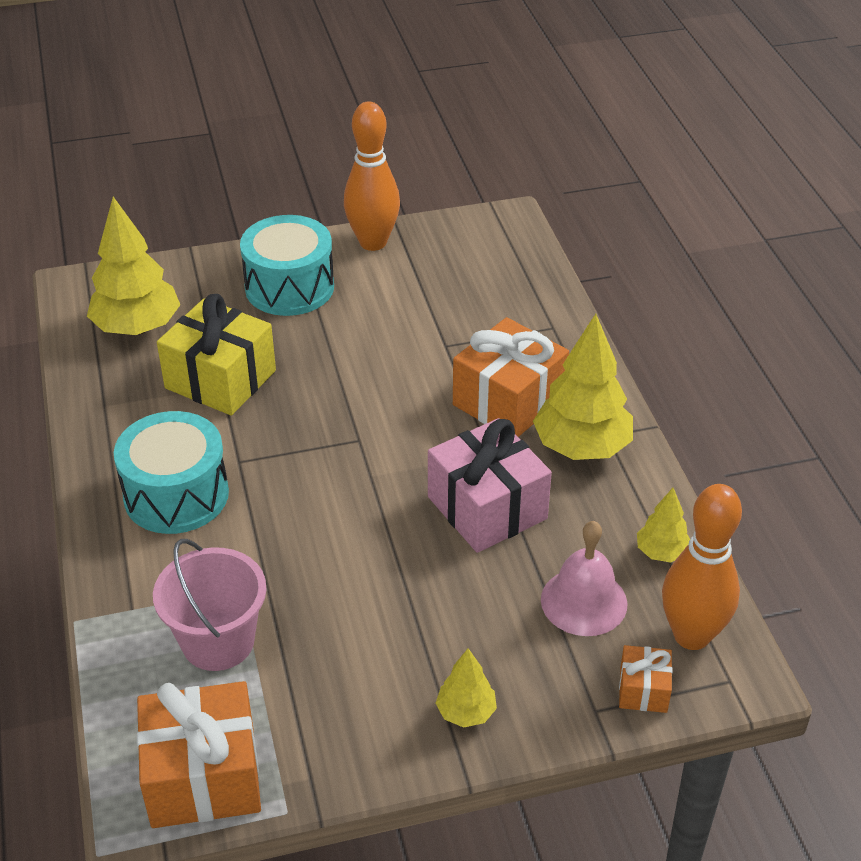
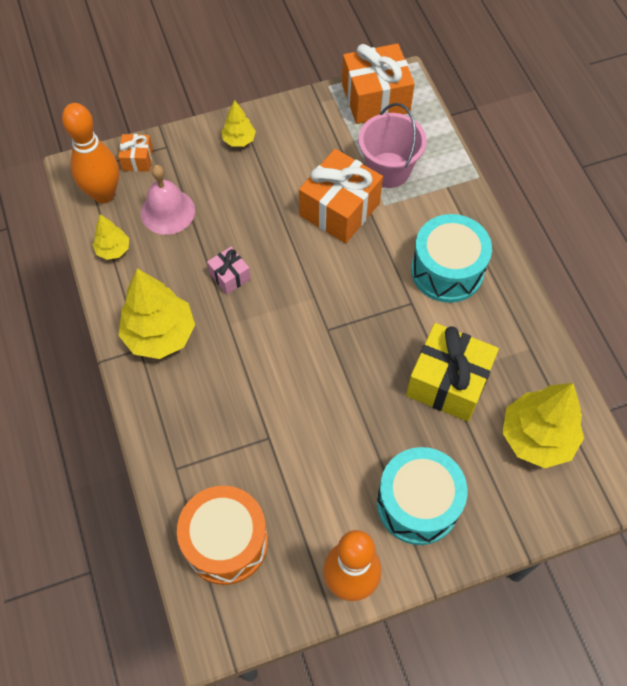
camera: 175 degrees right, 20 degrees up
pink gift [428,418,552,553] -> pink gift [207,247,251,294], size x0.49
orange gift [453,317,569,437] -> orange gift moved to [299,149,383,243]
none -> orange drum [177,486,268,585]

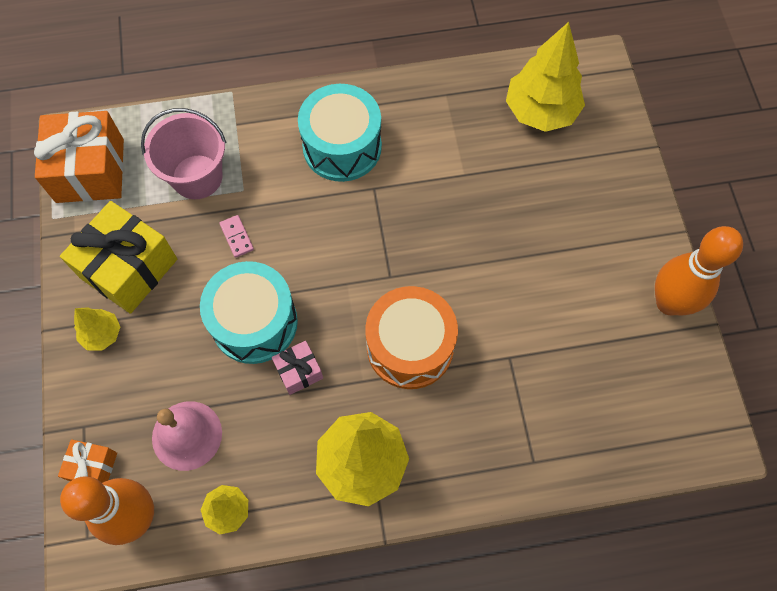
camera: 80 degrees left, 5 degrees up
orange drum [177,486,268,585] -> orange drum moved to [365,286,458,389]
orange gift [299,149,383,243] -> pink domino [219,215,254,258]
turquoise drum [377,447,467,545] -> turquoise drum moved to [200,261,298,364]
yellow gift [406,323,499,422] -> yellow gift moved to [60,201,177,314]

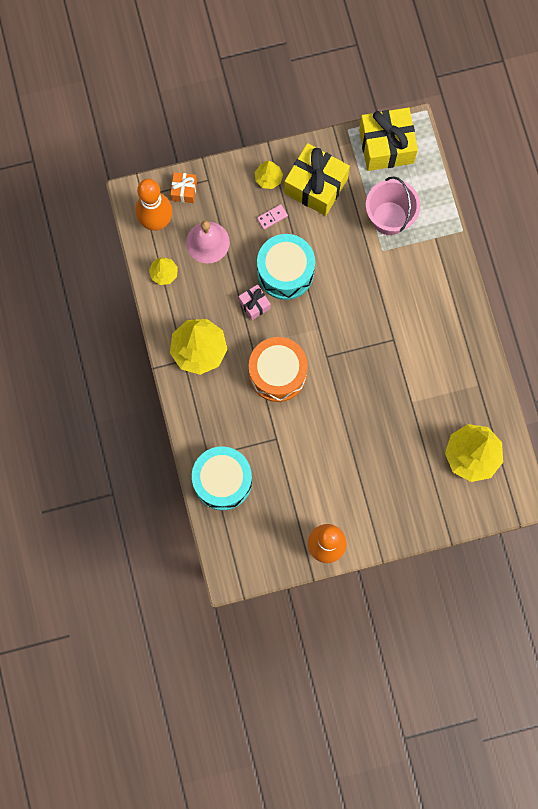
camera: 85 degrees right, 10 degrees up
orange gift [34,111,124,203] -> yellow gift [359,107,418,171]
pink domino [219,215,254,258] -> pink domino moved to [257,204,288,230]
turquoise drum [298,84,382,182] -> turquoise drum moved to [192,446,252,510]

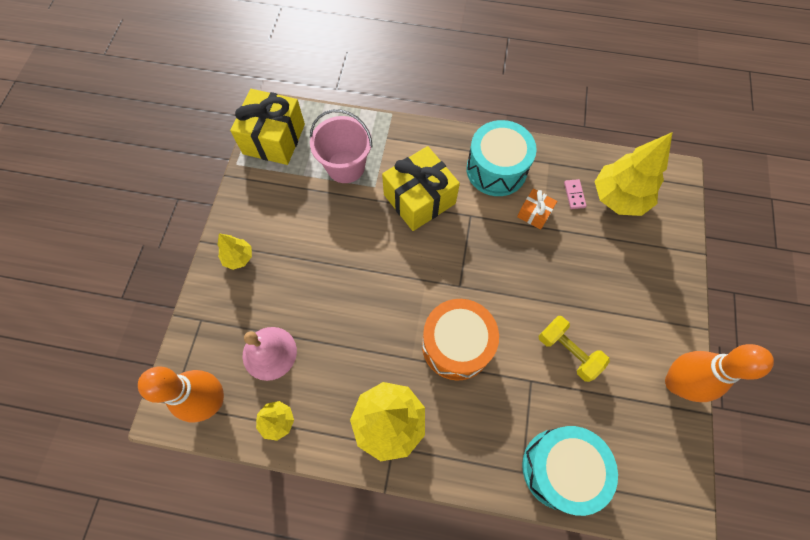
camera: 65 degrees left, 10 degrees down
orange gift [170,172,197,203] -> orange gift moved to [517,189,557,230]
pink gift [238,284,271,320] -> none
pink domino [257,204,288,230] -> pink domino moved to [564,179,587,209]
turquoise drum [257,234,315,300] -> turquoise drum moved to [466,120,537,196]
yellow gift [284,143,350,216] -> yellow gift moved to [382,146,460,231]
none -> yellow dumbbell [539,316,610,382]

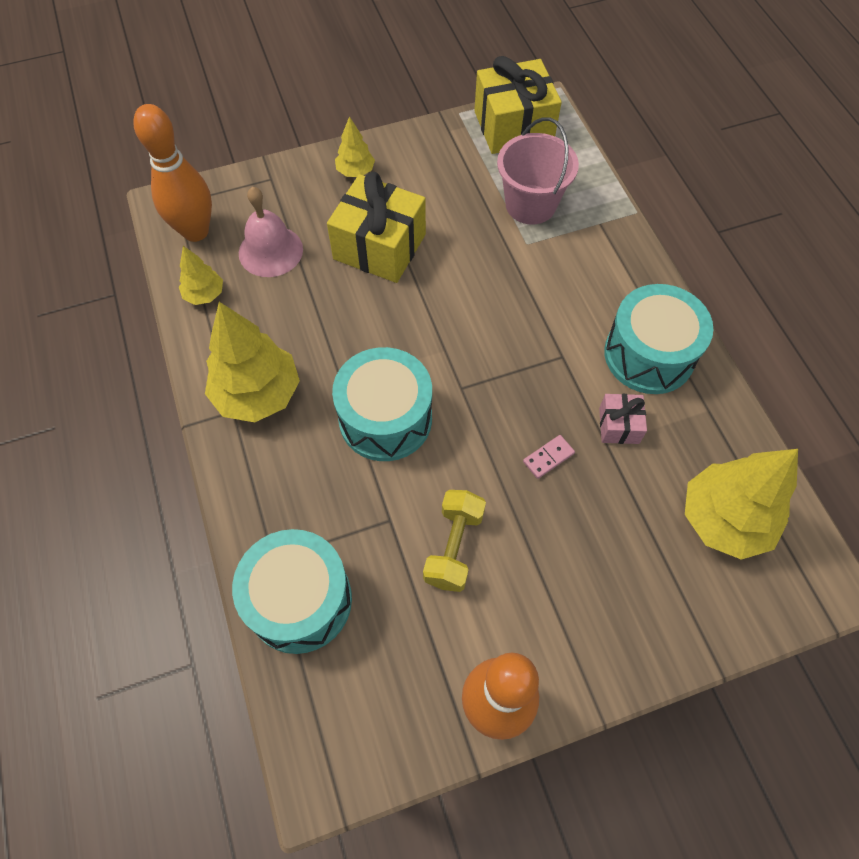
camera: 60 degrees right, 5 degrees down
yellow gift [382,146,460,231] -> yellow gift moved to [327,172,426,283]
orange drum [422,299,499,380] -> turquoise drum [332,347,432,461]
orange gift [517,189,557,230] -> pink gift [599,394,647,444]
pink domino [564,179,587,209] -> pink domino moved to [523,435,575,479]

